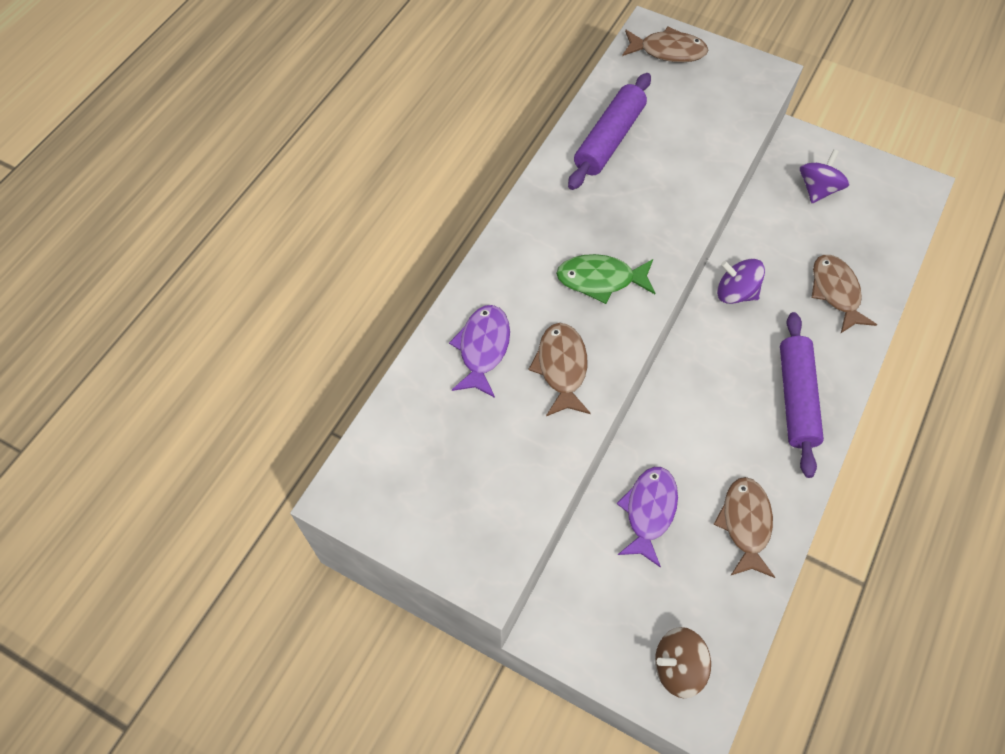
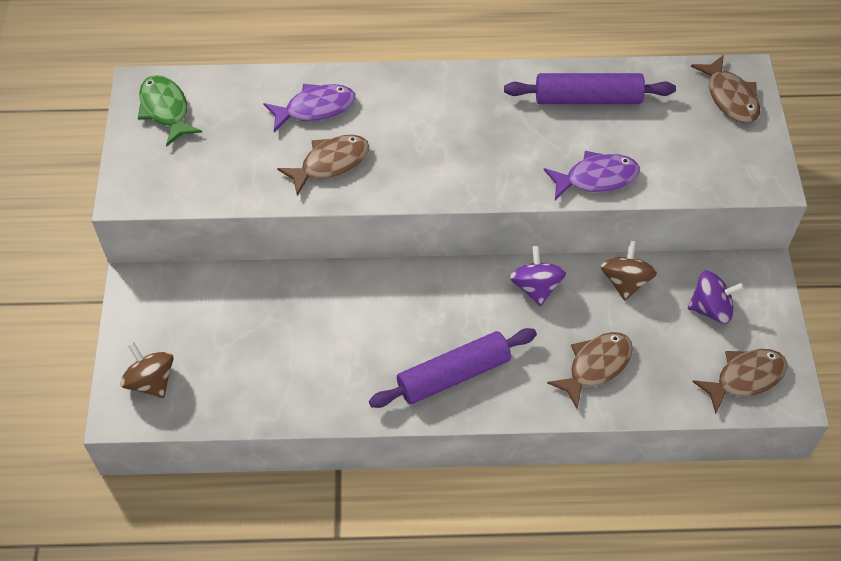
camera: 60 degrees right, 5 degrees down
green fish [556,254,655,304] -> green fish moved to [138,75,202,147]
purple fish [616,467,678,567] -> purple fish moved to [544,151,640,200]
brown fish [714,477,775,578] -> brown fish moved to [692,349,788,414]
none -> brown spinning top [601,240,657,301]

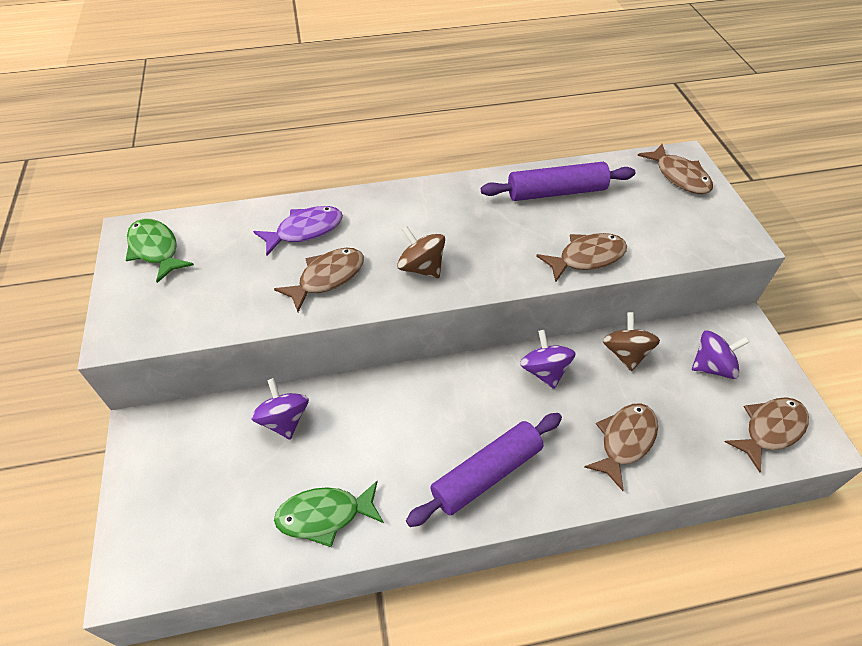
camera: 10 degrees left, 5 degrees down
brown spinning top [120,342,174,398] -> brown spinning top moved to [397,226,445,278]
purple fish [544,151,640,200] -> brown fish [536,233,627,282]
none -> purple spinning top [251,378,309,440]
none -> green fish [274,481,384,547]

